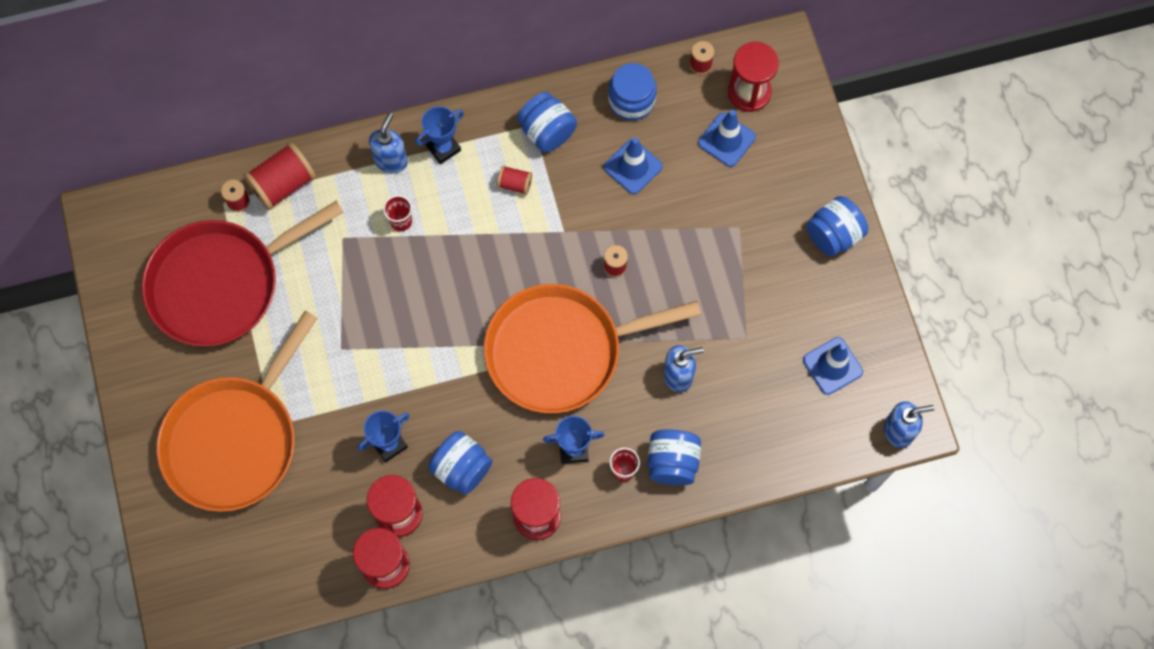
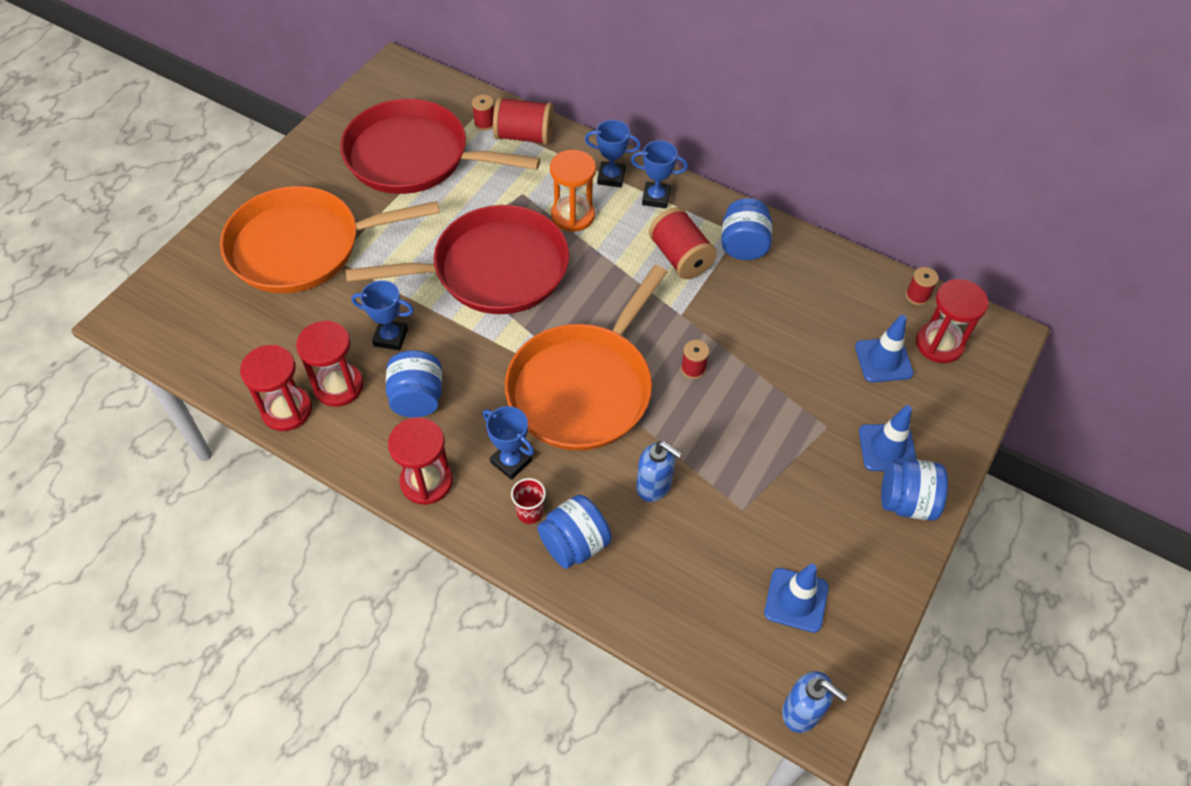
camera: 45 degrees right, 15 degrees down
blue soap dispenser [369,113,408,173] -> blue trophy [585,120,641,187]
red cup [383,195,412,231] -> orange hourglass [550,150,596,232]
orange pan [484,284,701,413] -> orange pan turned 90 degrees counterclockwise [505,265,667,451]
red spool [497,165,532,195] -> red spool [649,207,717,279], size x1.88
blue traffic cone [604,137,663,194] -> blue traffic cone moved to [859,405,917,471]
blue jar [608,63,656,121] -> none
none -> red pan [345,205,569,314]

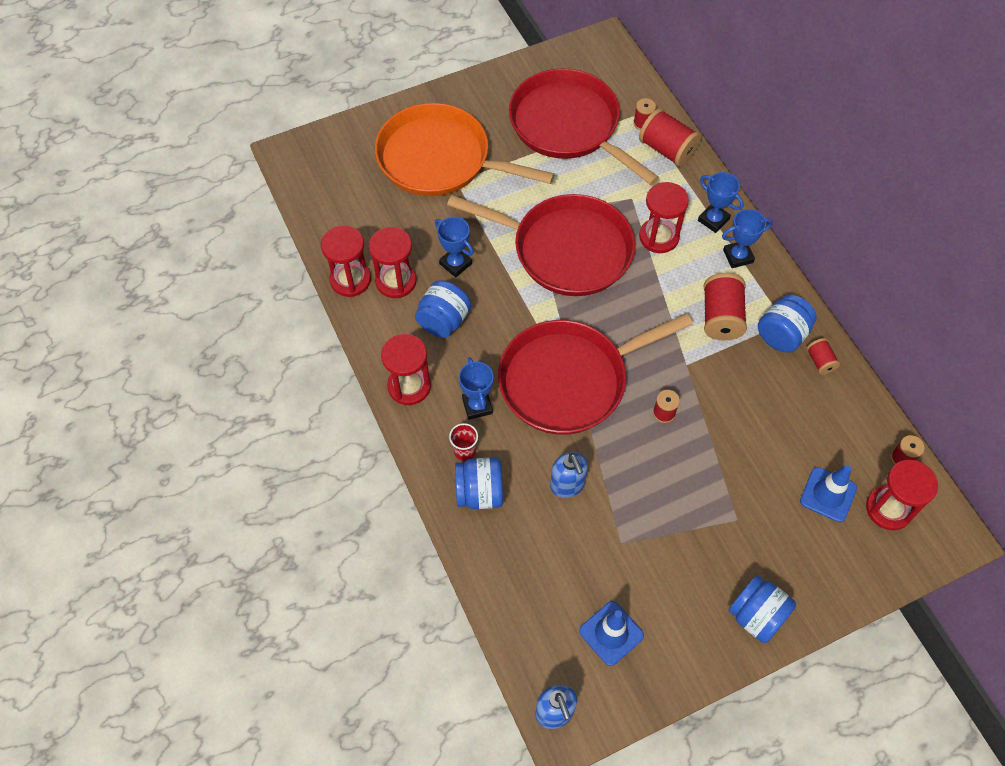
camera: 35 degrees right, 5 degrees up
orange pan [505,265,667,451] -> red pan [498,313,693,435]
orange hourglass [550,150,596,232] -> red hourglass [639,182,689,253]
blue trophy [631,140,688,208] -> blue trophy turned 60 degrees counterclockwise [722,209,773,268]
blue traffic cone [859,405,917,471] -> none
none -> red spool [807,338,840,375]

